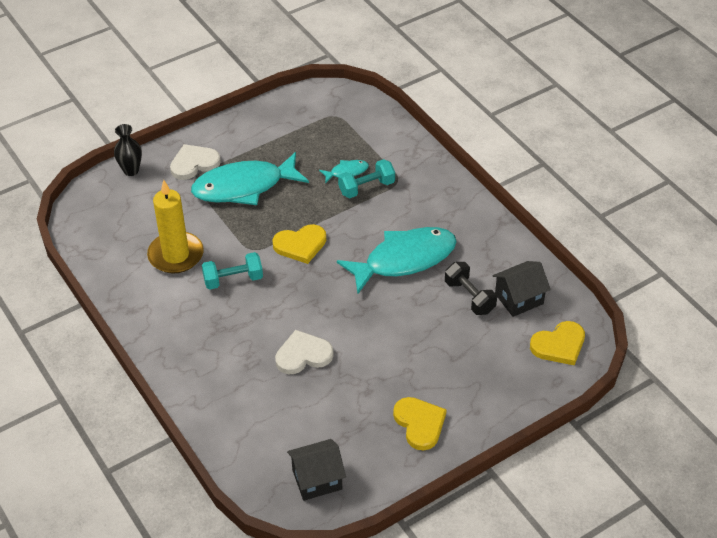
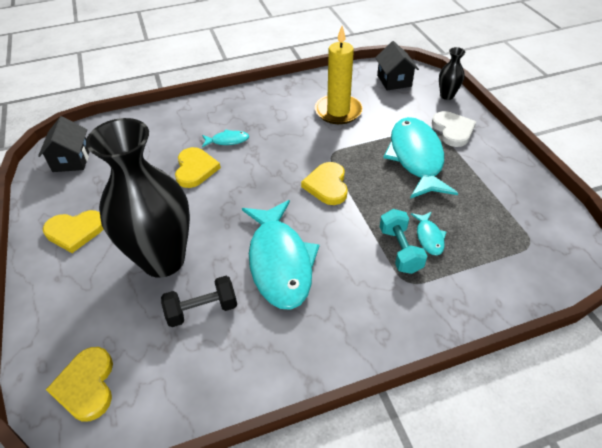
camera: 105 degrees right, 0 degrees up
turquoise dumbbell [202,252,263,290] -> none
white heart [275,330,334,374] -> yellow heart [175,147,221,188]
black house [492,261,551,317] -> black house moved to [375,41,419,91]
none -> black vase [86,118,190,278]
none -> turquoise fish [202,129,249,147]

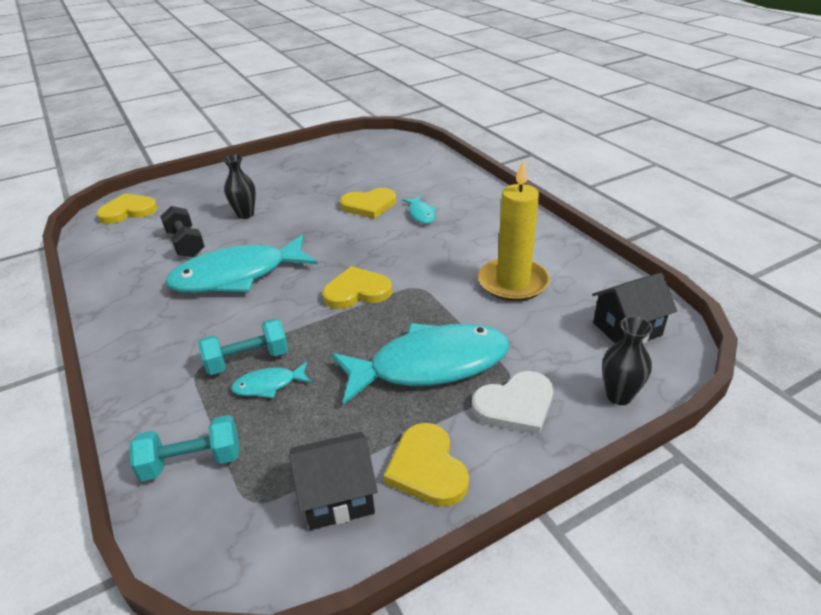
camera: 80 degrees right, 10 degrees down
black house [38,116,90,172] -> black house moved to [289,432,378,530]
yellow heart [43,210,103,253] -> yellow heart moved to [383,423,469,507]
black vase [86,118,190,278] -> black vase [223,154,256,219], size x0.42
none -> turquoise dumbbell [129,415,240,481]

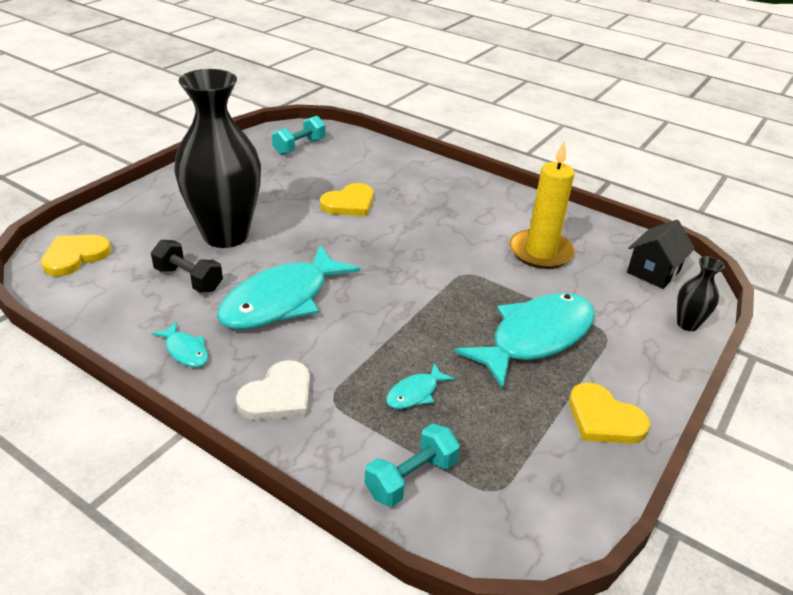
camera: 30 degrees left, 0 degrees up
turquoise dumbbell [198,318,289,375] -> turquoise dumbbell moved to [272,116,326,155]
black vase [223,154,256,219] -> black vase [174,69,261,248], size x2.38
black house [289,432,378,530] -> none
yellow heart [322,266,392,309] -> none
turquoise fish [402,196,436,224] -> turquoise fish moved to [152,322,208,367]
white heart [472,371,553,435] -> white heart moved to [236,360,310,420]

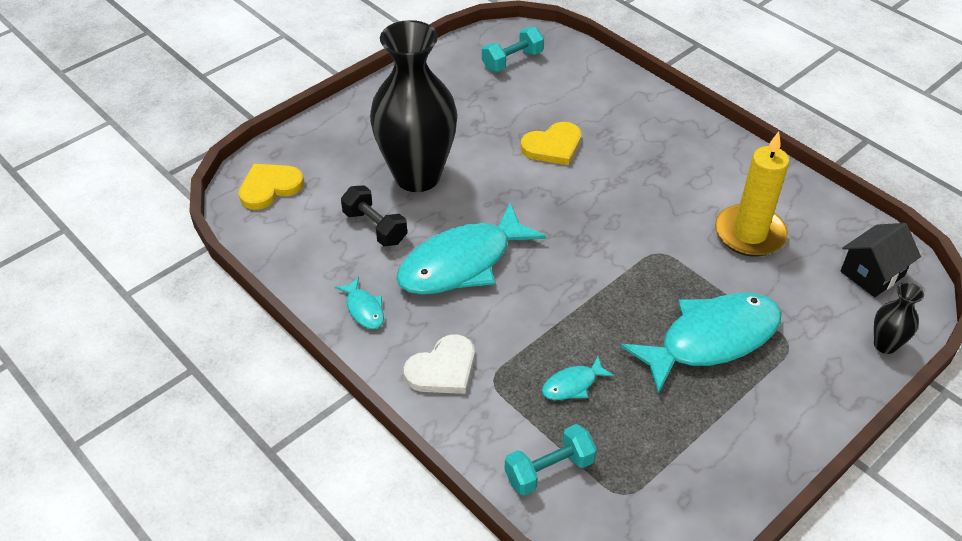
camera: 15 degrees right, 10 degrees up
yellow heart [569,382,650,444] -> none

